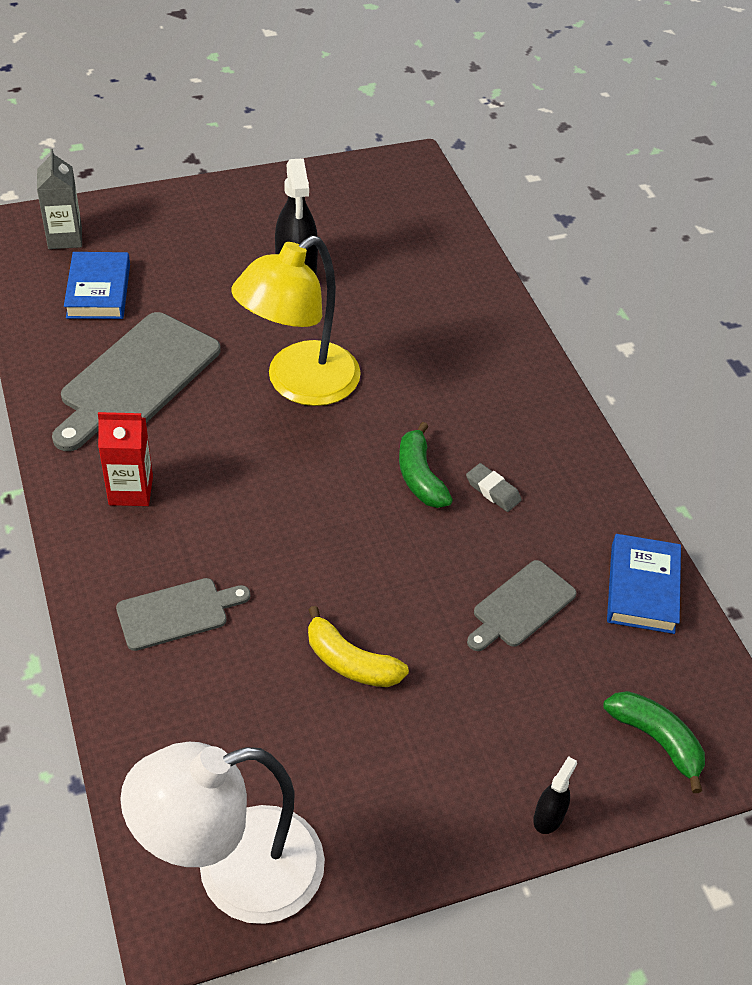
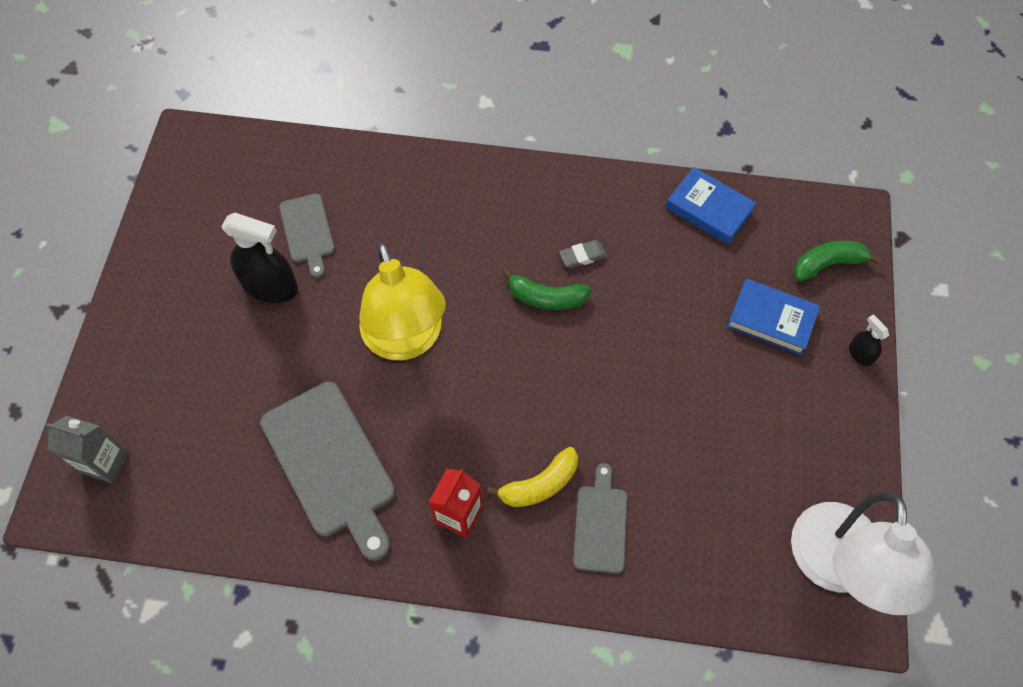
camera: 60 degrees left, 15 degrees up
blue book [64,252,130,319] -> blue book moved to [727,278,820,355]
yellow banana [308,606,409,687] -> yellow banana moved to [487,447,578,507]
grey cutting board [467,560,577,651] -> grey cutting board moved to [279,194,335,278]

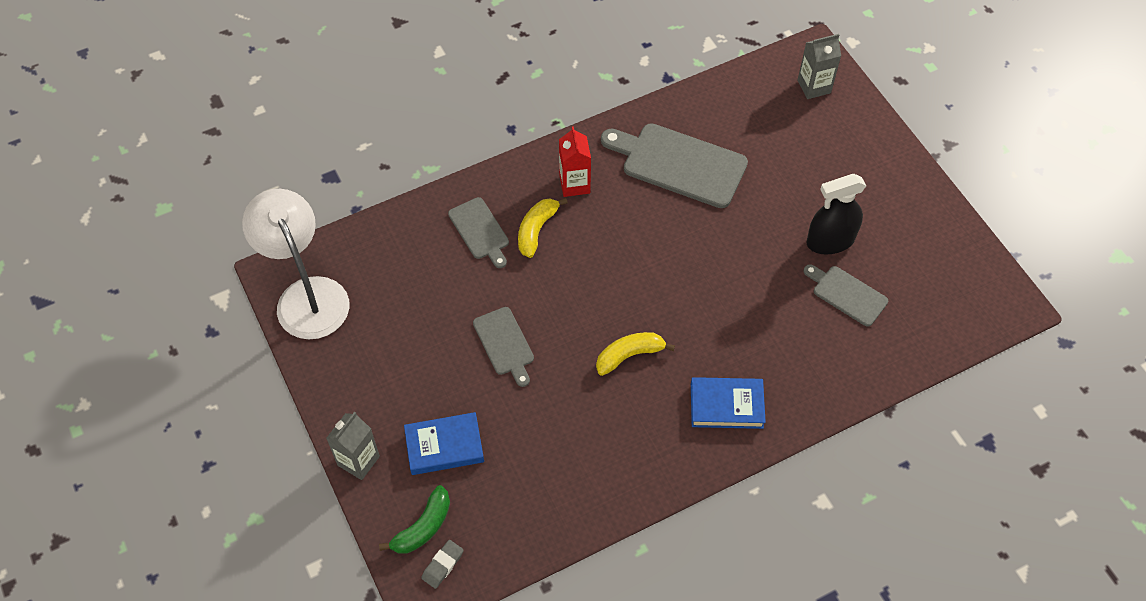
camera: 145 degrees right, 5 degrees down
yellow lamp [359,242,446,361] -> none
green banana [502,268,591,310] -> yellow banana [596,332,675,376]
grey eraser [559,240,607,268] -> grey eraser moved to [421,540,464,589]
blue book [666,167,756,244] -> blue book moved to [691,377,766,429]
black spray bottle [849,315,889,366] -> grey carton [326,412,380,480]
none -> grey cutting board [473,307,534,387]

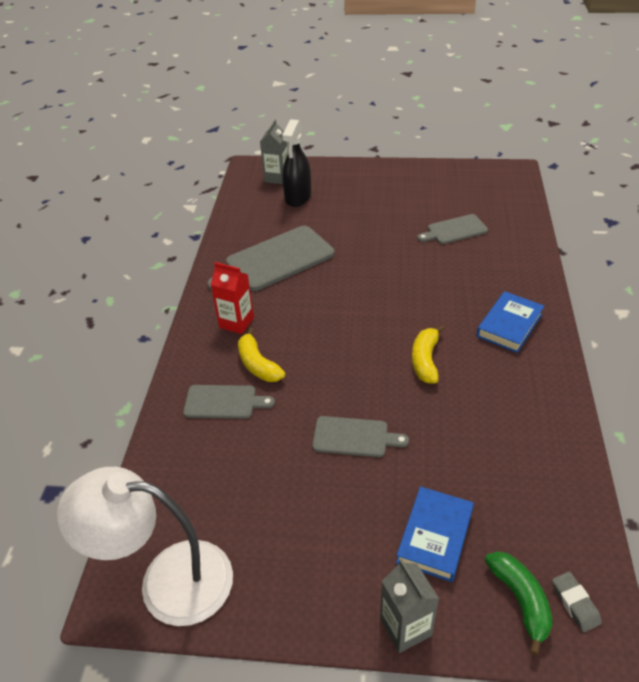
camera: 55 degrees left, 15 degrees down
black spray bottle [807,174,866,254] -> black spray bottle moved to [282,119,311,207]

